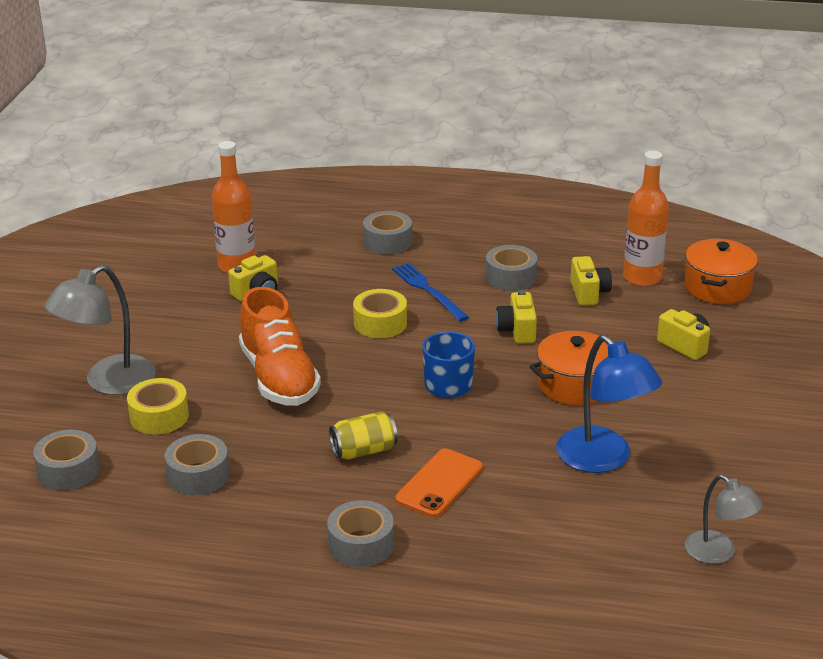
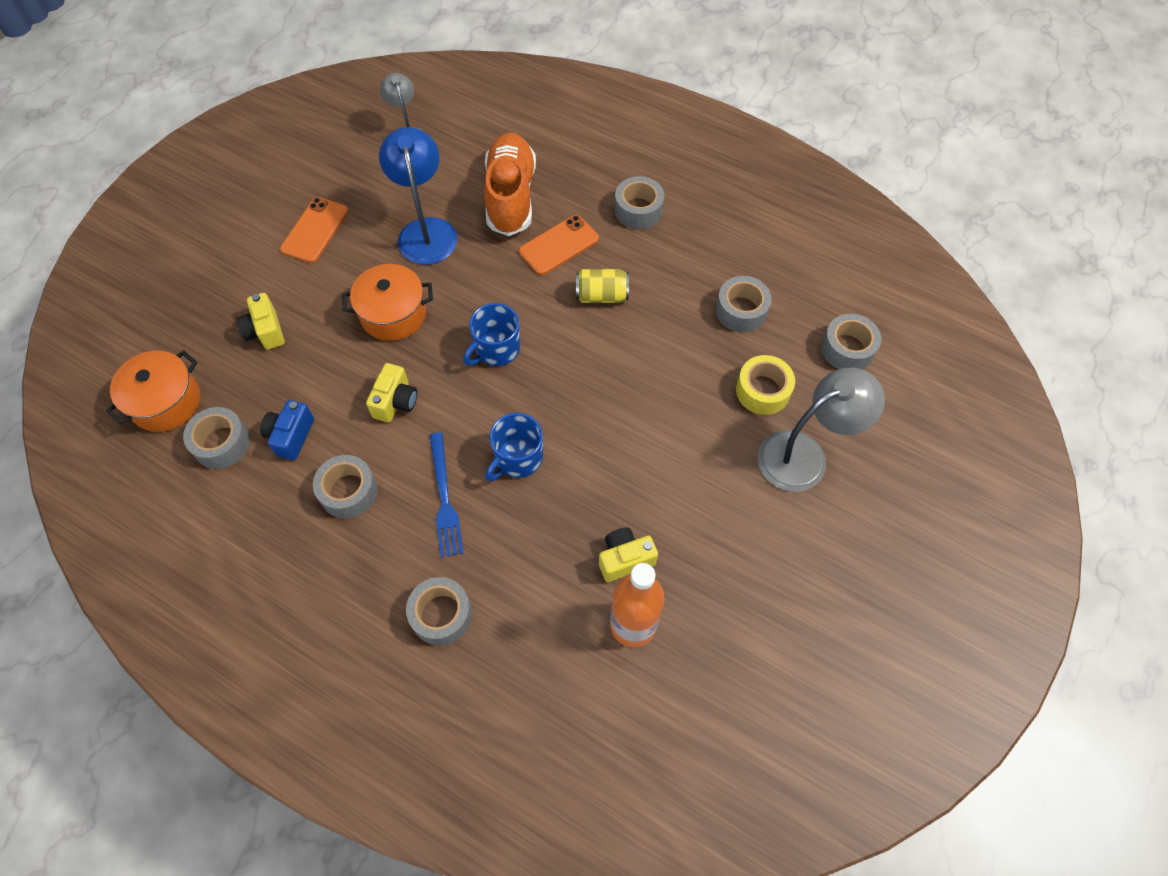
camera: 160 degrees left, 30 degrees up
orange shoe [239,287,321,406] -> orange shoe moved to [484,133,536,236]
yellow tape [353,289,407,338] -> blue mug [485,413,543,481]
yellow camera [570,256,612,306] -> blue camera [260,400,314,460]
orange bottle [623,151,669,286] -> grey tape [183,407,250,469]
none -> orange phone [280,197,349,263]

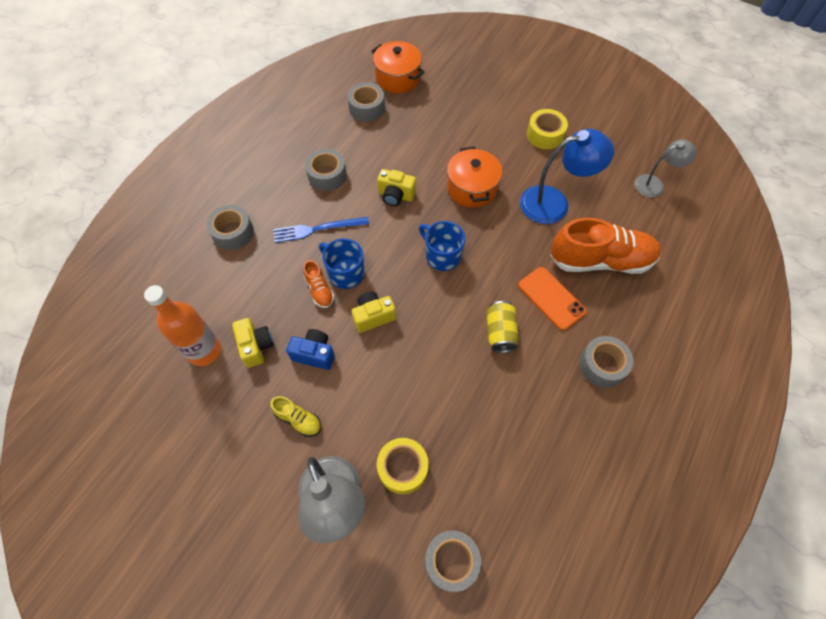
camera: 90 degrees right, 0 degrees up
yellow camera [236,293,285,350] -> yellow camera moved to [352,291,396,333]
blue camera [260,400,314,460] -> blue camera moved to [286,329,335,370]
orange phone [280,197,349,263] -> yellow tape [527,109,568,149]
grey tape [716,276,772,332] -> none
none -> yellow shoe [270,396,321,437]
none -> orange shoe [303,260,334,308]

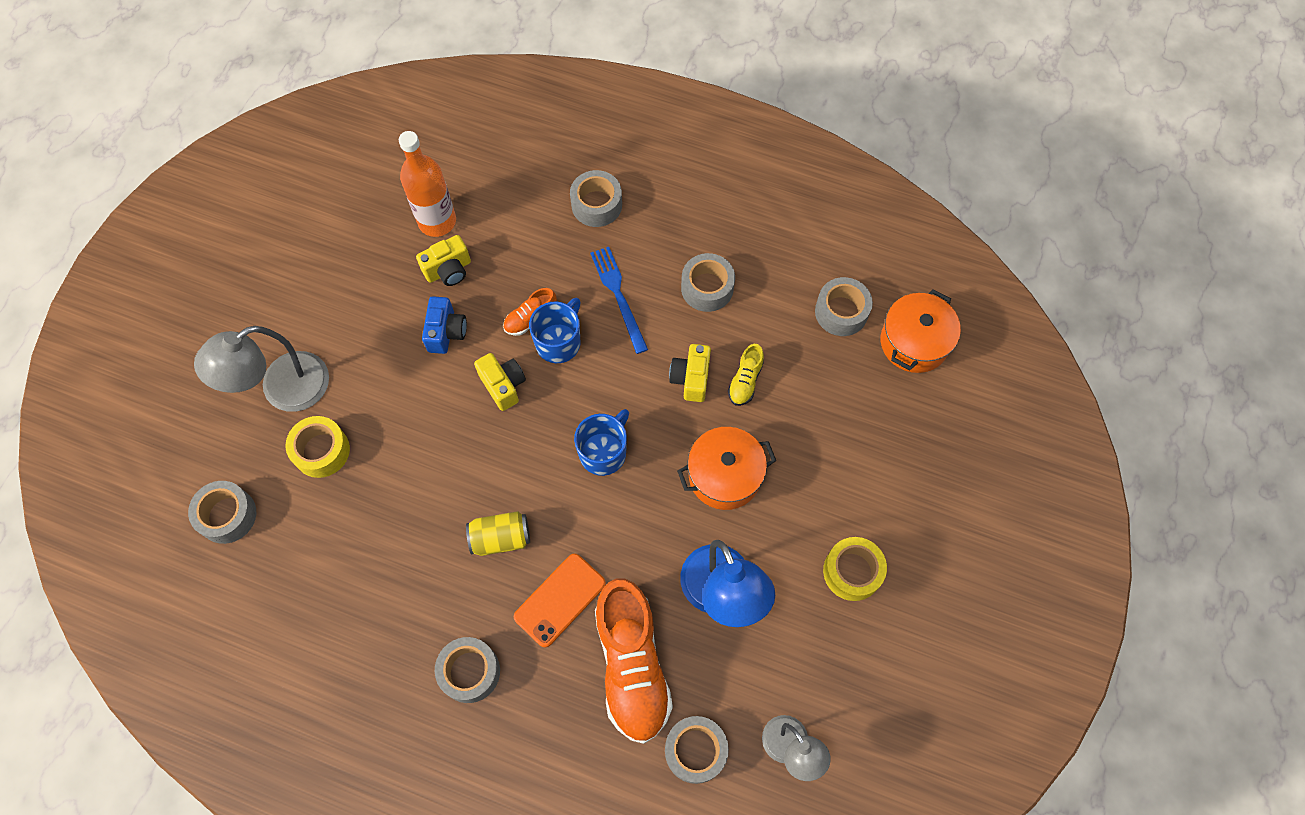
camera: 80 degrees right, 5 degrees up
yellow shoe [270,396,321,437] -> yellow shoe moved to [728,344,764,406]
none -> grey tape [665,716,729,784]

